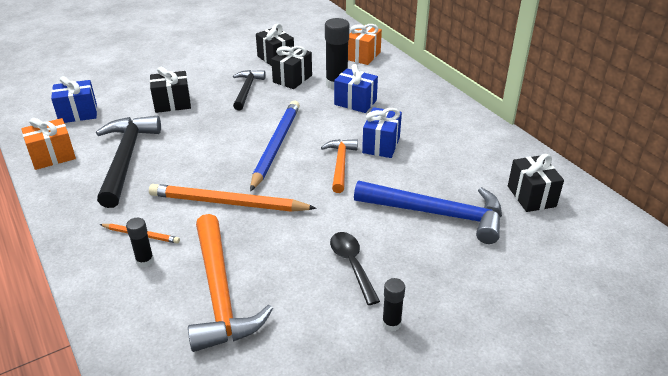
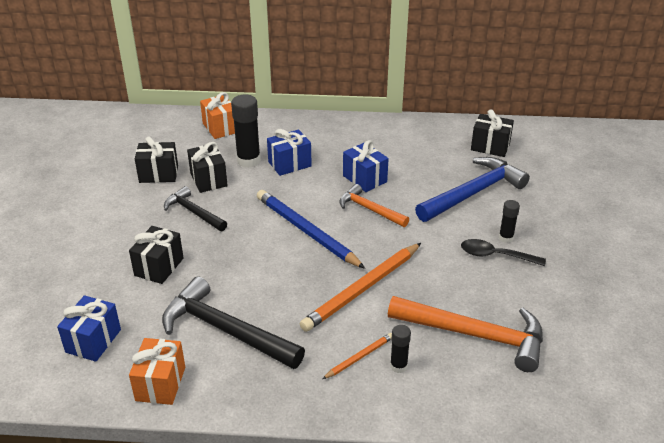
camera: 55 degrees left, 0 degrees up
black glue stick [382,278,405,331] -> black glue stick moved to [499,200,520,243]

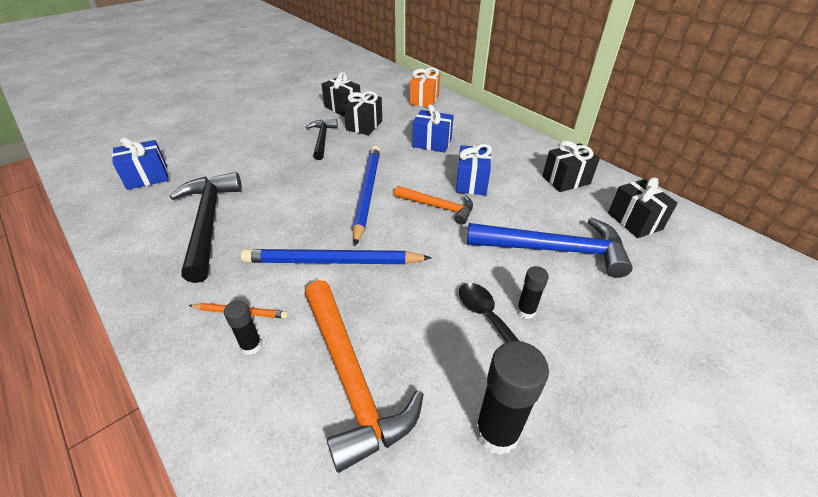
camera: 45 degrees right, 5 degrees up
black gift [129,226,184,284] -> black gift moved to [542,141,600,192]
orange gift [129,338,185,405] -> none
black glue stick [231,94,261,168] -> black glue stick moved to [475,341,549,455]
orange pencil [300,243,421,332] -> blue pencil [241,249,432,264]
orange hammer [339,184,409,227] -> orange hammer turned 120 degrees clockwise [394,186,473,225]

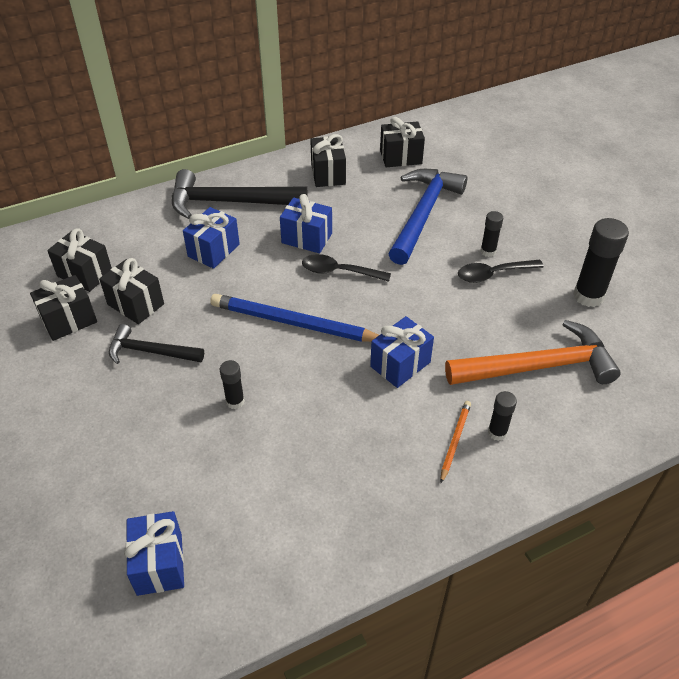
camera: 75 degrees left, 5 degrees up
black hammer [170,172,242,283] -> black hammer moved to [172,169,307,219]
blue pencil [241,249,432,264] -> blue gift [370,316,434,388]
orange hammer [394,186,473,225] -> black spoon [302,254,391,282]
orange gift [410,67,440,107] -> none
none -> black gift [47,228,112,292]
none -> black glue stick [220,360,245,409]

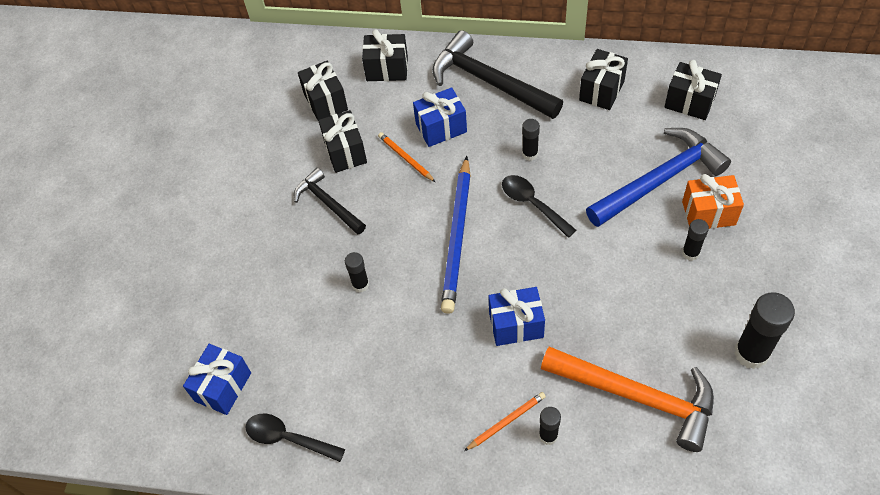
camera: 40 degrees right, 10 degrees up
black gift [30,275,97,341] -> black gift moved to [362,29,408,81]
blue pencil [210,294,379,342] -> blue pencil turned 135 degrees counterclockwise [441,156,471,314]
blue gift [280,194,332,253] -> black glue stick [522,119,540,161]
black spoon [458,260,544,283] -> black spoon moved to [245,414,345,462]
none -> orange pencil [378,132,435,182]
none -> orange gift [682,174,744,229]

